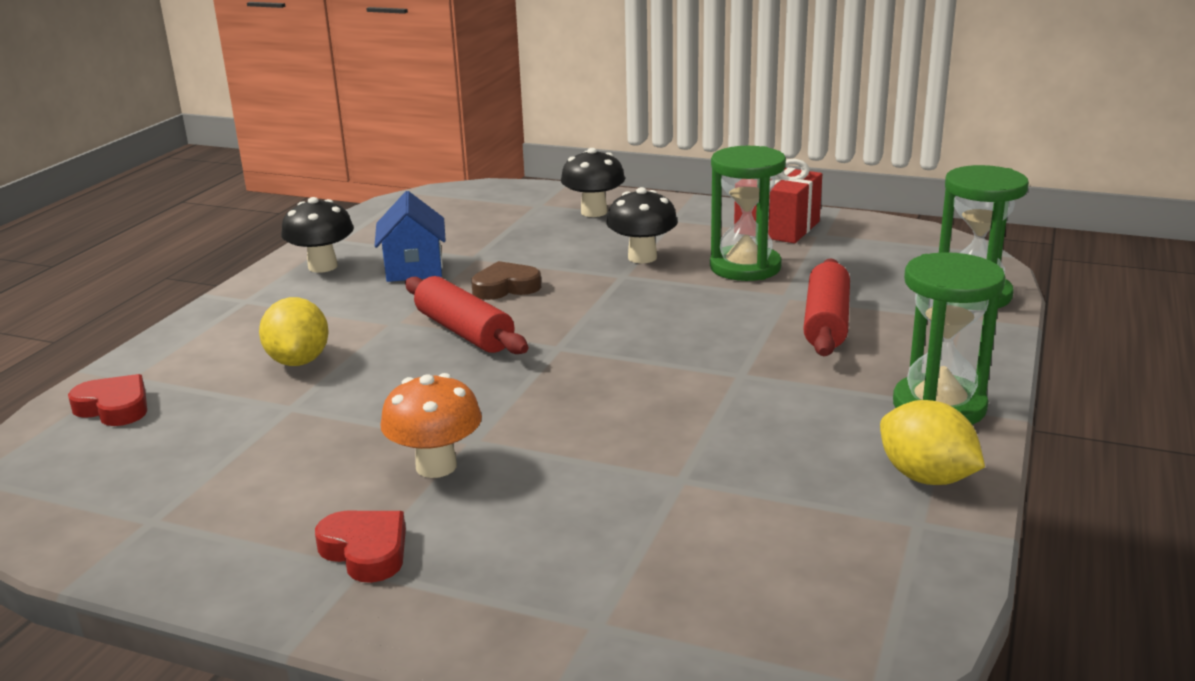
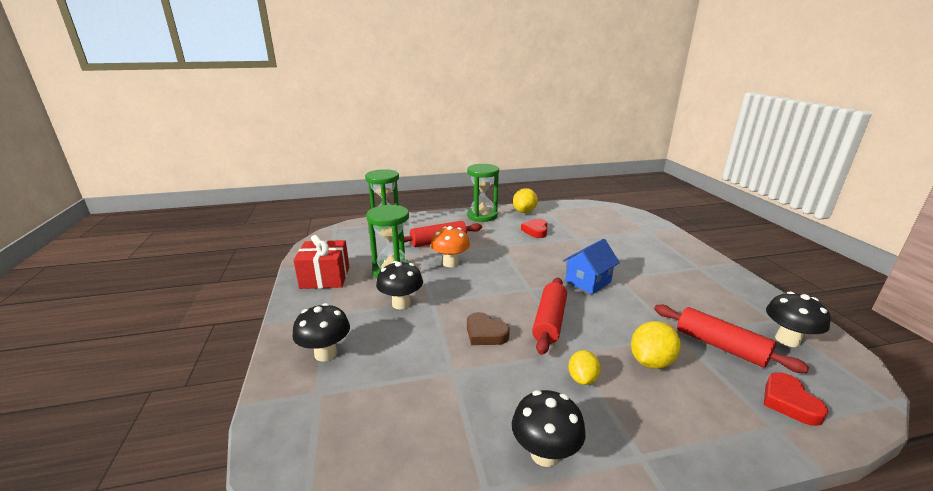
camera: 125 degrees left, 0 degrees up
red heart [315,511,406,583] -> red heart moved to [521,219,547,238]
blue house [374,191,446,282] -> blue house moved to [563,239,620,294]
orange mushroom [380,373,482,478] -> orange mushroom moved to [431,226,470,267]
none -> yellow lemon [568,350,601,385]
none -> red rolling pin [654,305,810,373]
none -> black mushroom [766,292,831,347]

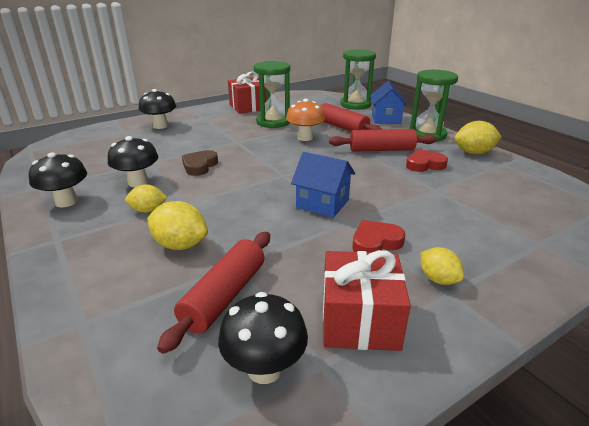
camera: 70 degrees right, 5 degrees up
black mushroom [376,261,423,309] -> black mushroom moved to [108,136,158,187]
red rolling pin [532,278,567,355] -> red rolling pin moved to [329,129,437,152]
red heart [764,372,828,426] -> red heart moved to [352,220,405,252]
none -> red gift [323,250,411,351]
none -> blue house [370,81,408,124]
none -> yellow lemon [421,247,464,285]

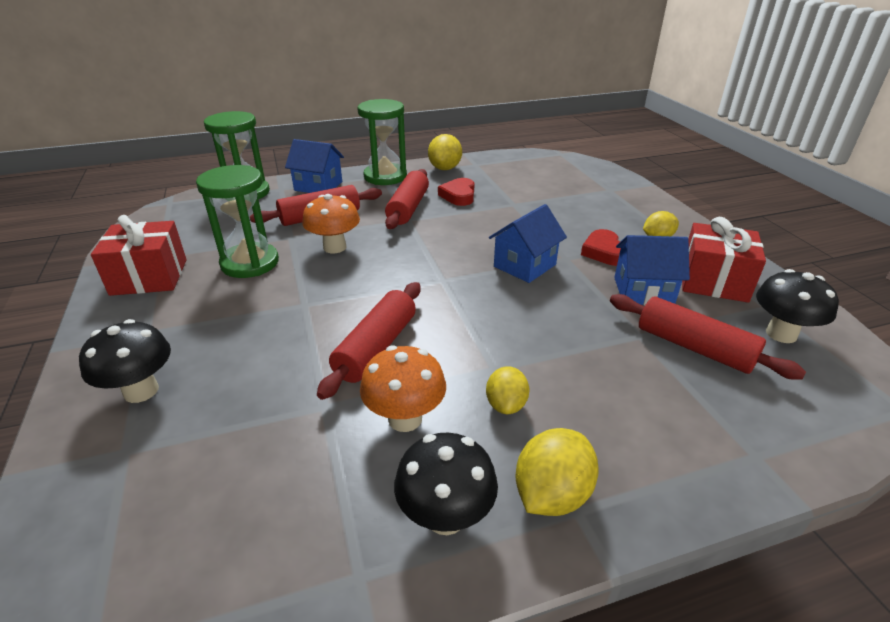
camera: 75 degrees left, 5 degrees up
black mushroom [108,136,158,187] -> orange mushroom [360,345,446,432]
yellow lemon [147,201,208,250] -> yellow lemon moved to [515,428,599,516]
brown heart [182,150,218,176] -> red rolling pin [317,282,420,400]
none -> blue house [614,235,690,306]

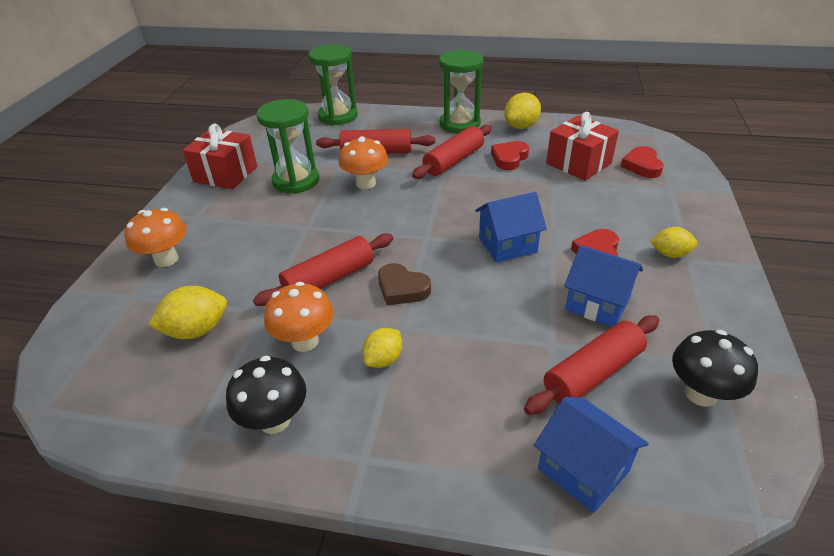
camera: 30 degrees right, 5 degrees up
black mushroom [79,319,171,403] -> orange mushroom [124,208,187,267]
blue house [285,139,344,193] -> blue house moved to [534,397,649,513]
yellow lemon [515,428,599,516] -> yellow lemon moved to [148,286,227,339]
red rolling pin [610,294,806,380] -> red rolling pin turned 75 degrees clockwise [524,315,659,415]
red gift [682,217,766,303] -> red gift moved to [546,112,619,181]
none -> brown heart [378,263,431,305]
none -> red heart [621,146,664,178]

